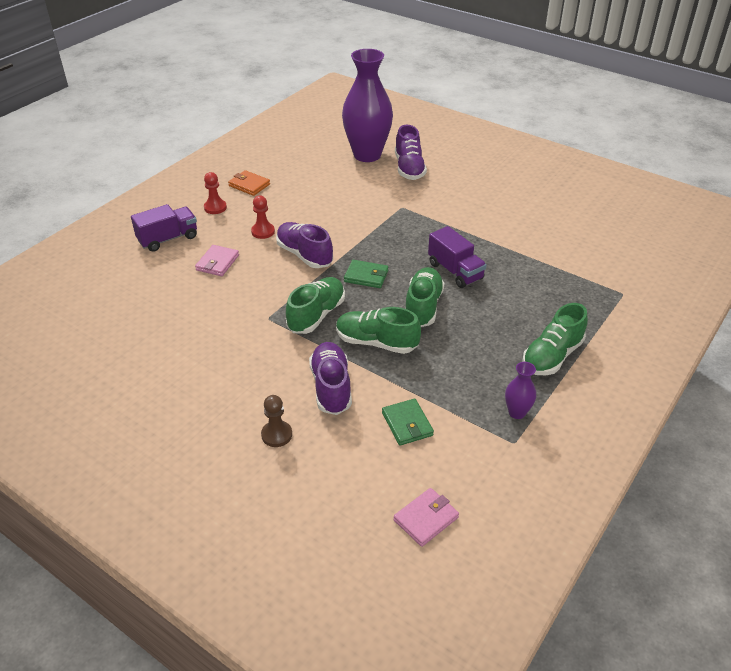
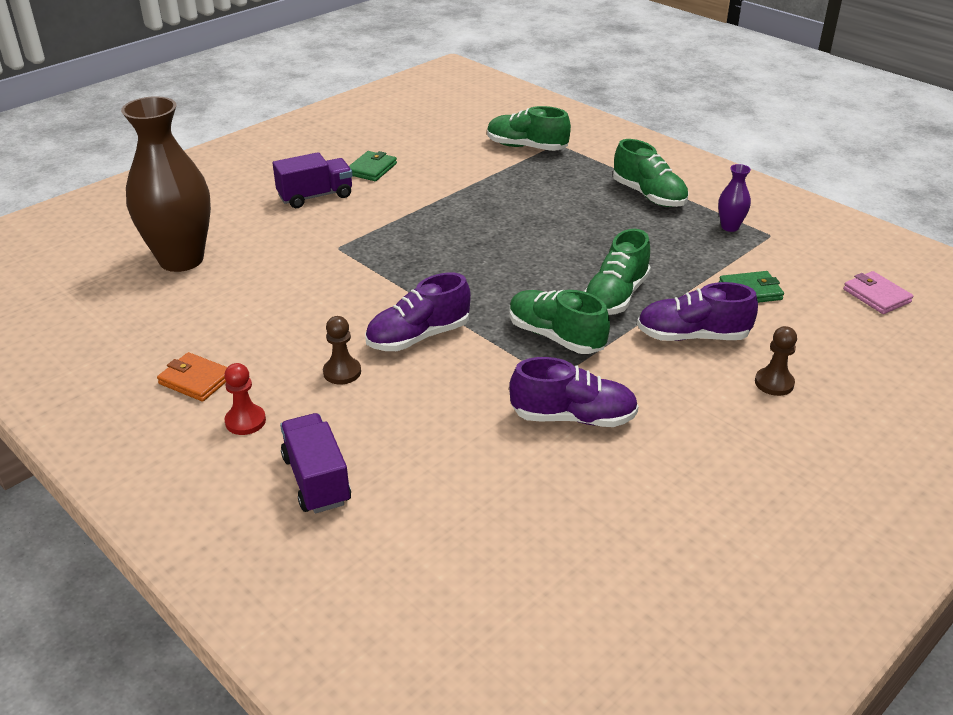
camera: 80 degrees left, 5 degrees down
pink wallet [195,245,239,276] -> none
orange wallet [228,170,270,196] -> orange wallet turned 75 degrees clockwise [157,352,227,402]
red pawn [251,196,275,239] -> brown pawn [323,316,361,385]
purple vase [342,49,393,162] -> brown vase [121,96,211,272]
green wallet [344,260,388,288] -> green wallet moved to [349,151,397,181]
purple shoe [395,125,427,180] -> purple shoe moved to [509,357,639,427]
green shoe [405,267,444,327] -> green shoe moved to [487,106,571,151]
purple truck [428,226,487,288] -> purple truck moved to [273,152,353,208]

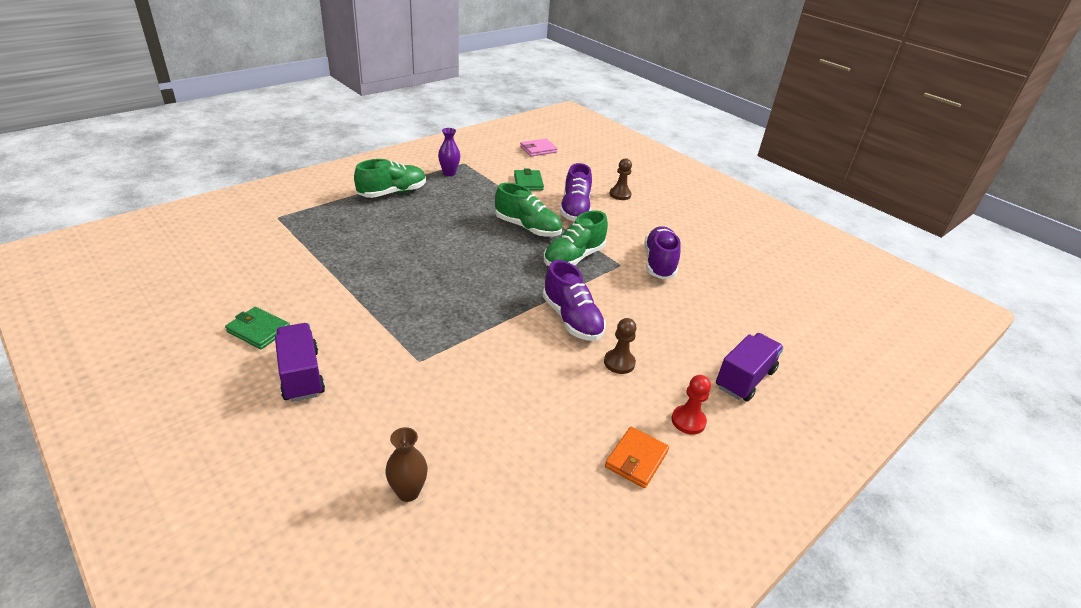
camera: 90 degrees left, 0 degrees up
brown vase [121,96,211,272] -> brown vase [385,427,428,502], size x0.42
purple truck [280,413,351,513] -> purple truck turned 150 degrees clockwise [716,333,784,402]
green shoe [487,106,571,151] -> none

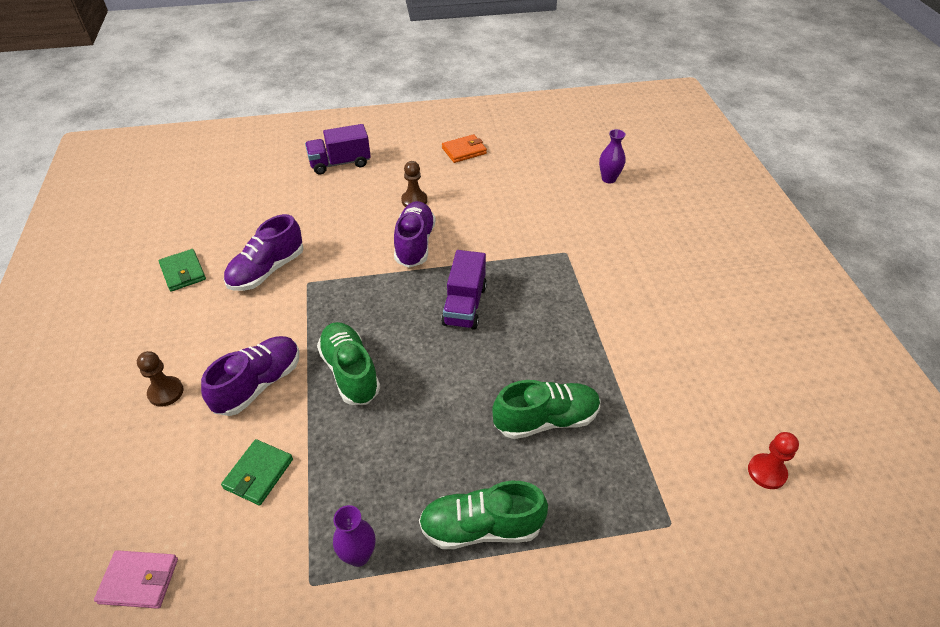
camera: 145 degrees left, 10 degrees up
green wallet [225,307,290,349] -> green wallet moved to [159,249,206,292]
purple truck [275,323,325,402] -> purple truck moved to [441,250,487,330]
brown vase [385,427,428,502] -> purple vase [599,129,626,184]
green shoe [544,210,608,266] -> green shoe moved to [492,380,601,439]
red pawn [671,375,711,435] -> red pawn moved to [748,432,799,489]

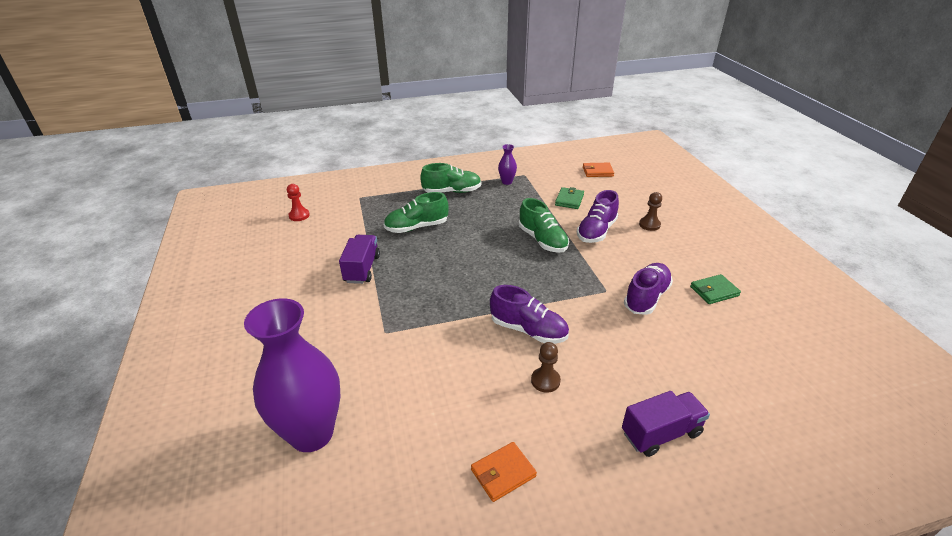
camera: 175 degrees right, 10 degrees down
pink wallet [94,550,178,609] -> orange wallet [583,163,614,177]
green wallet [159,249,206,292] -> green wallet turned 75 degrees counterclockwise [690,274,741,304]
purple shoe [394,201,436,268] -> purple shoe turned 60 degrees counterclockwise [490,285,569,344]
purple truck [441,250,487,330] -> purple truck moved to [339,235,380,284]
purple vase [599,129,626,184] -> purple vase [244,298,340,452], size x2.39

